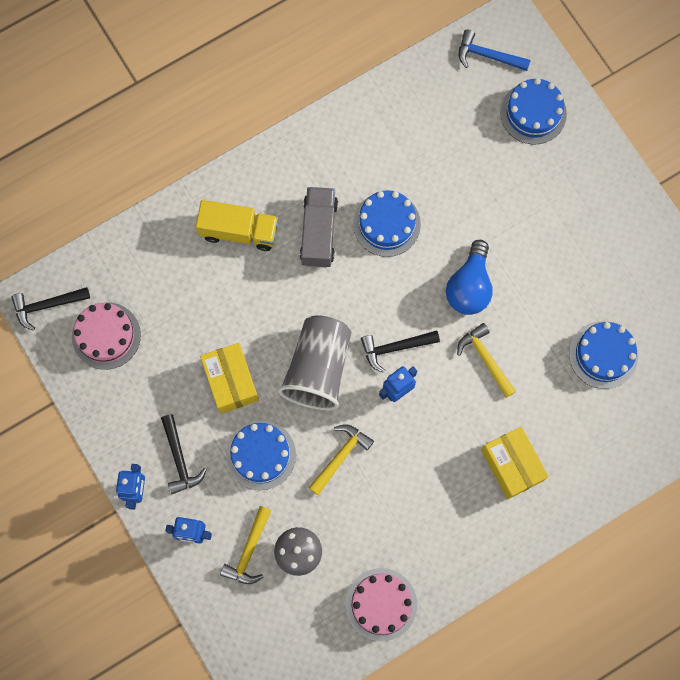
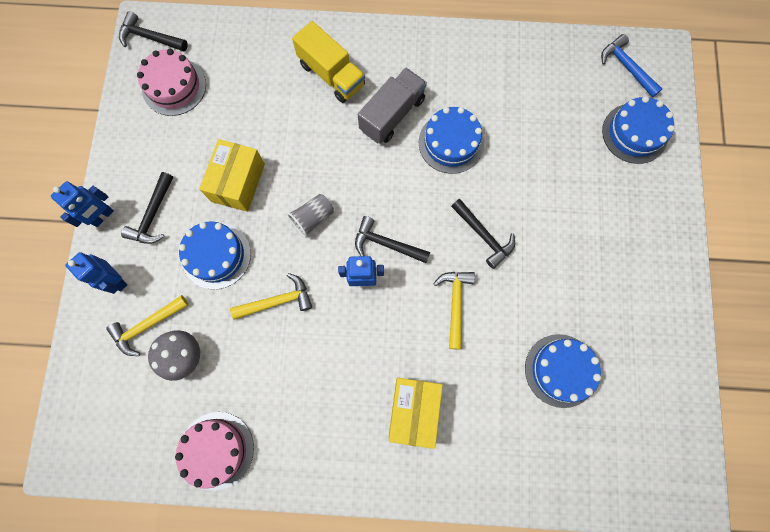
camera: 35 degrees right, 0 degrees up
grey cup [278,315,351,410] -> grey cup [287,194,334,237], size x0.49
blue light bulb [446,240,493,315] -> black hammer [451,199,515,269]

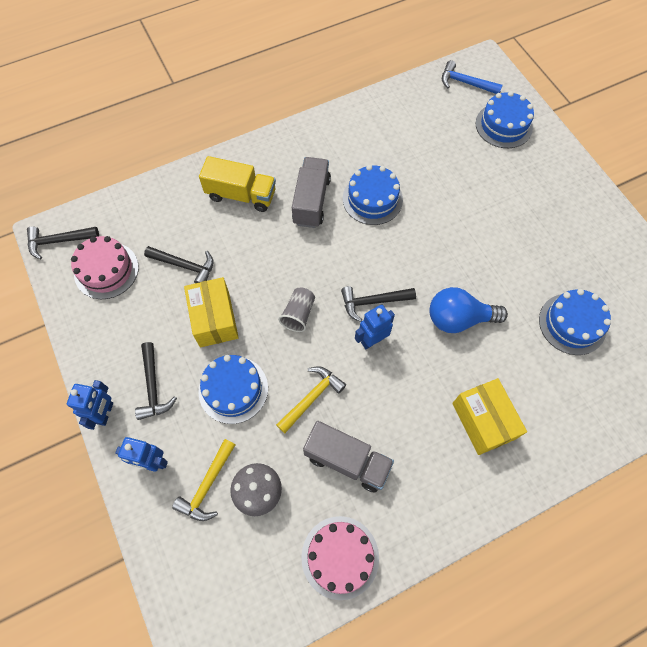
camera: 30 degrees left, 10 degrees down
yellow hammer [433,272,475,349] -> blue light bulb [430,287,508,333]
black hammer [451,199,515,269] -> black hammer moved to [144,246,213,283]
none -> grey truck [303,421,394,493]

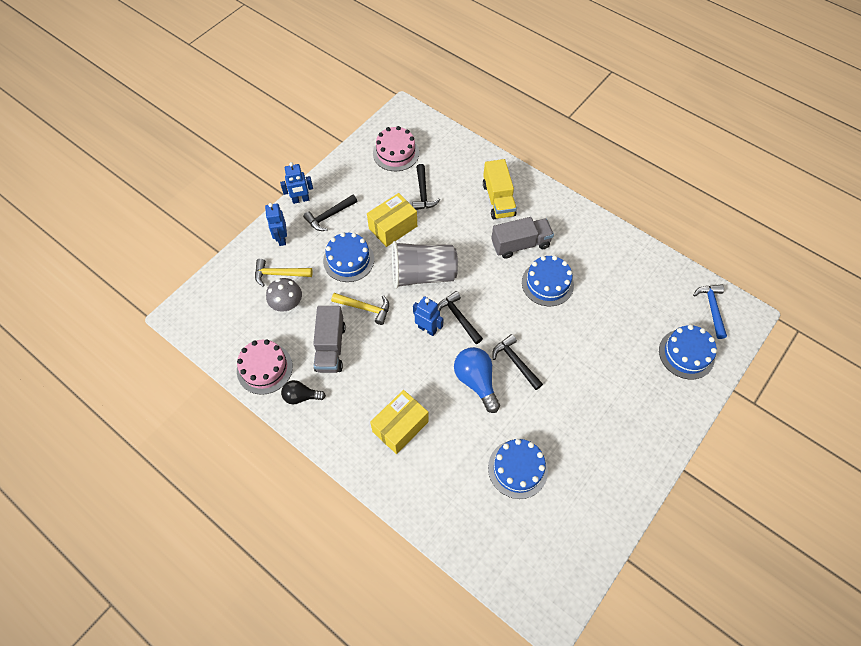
camera: 65 degrees right, 5 degrees down
black hammer [27,226,99,259] -> black hammer moved to [492,334,543,390]
grey cup [278,288,315,332] -> grey cup [392,241,458,289], size x2.05
none -> black light bulb [281,380,326,404]

